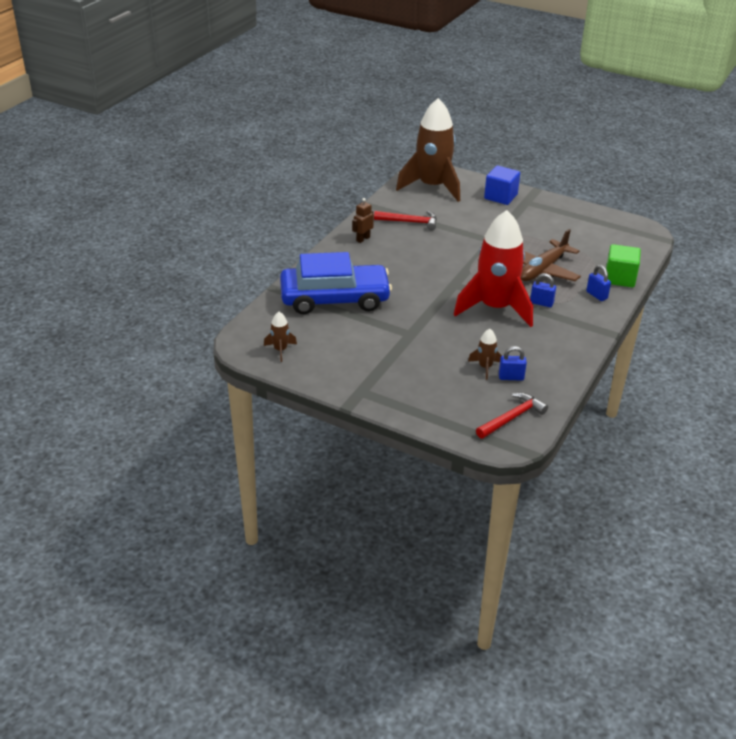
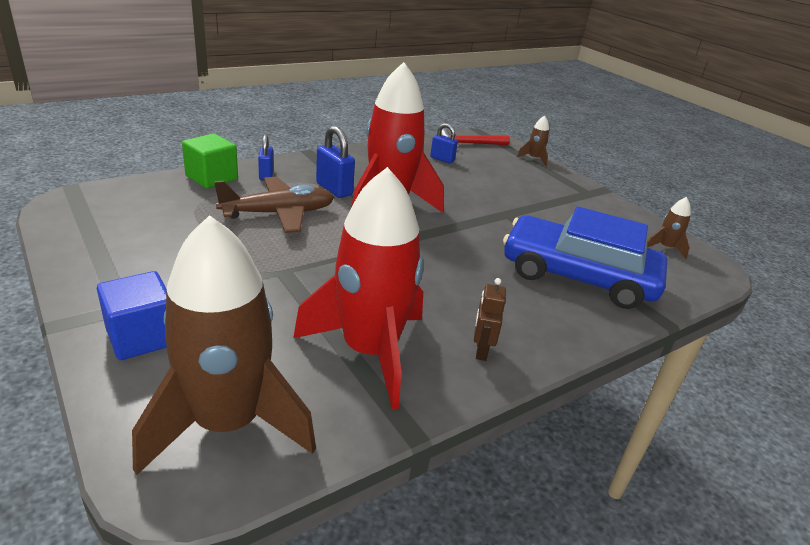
camera: 155 degrees left, 5 degrees down
brown robot [352,198,374,243] -> brown robot turned 120 degrees clockwise [474,278,506,361]
red hammer [374,211,437,231] -> red rocket [293,167,424,410]
brown rocket [468,329,502,380] -> brown rocket moved to [517,115,549,166]
blue padlock [530,273,556,307] -> blue padlock [316,126,355,198], size x1.52

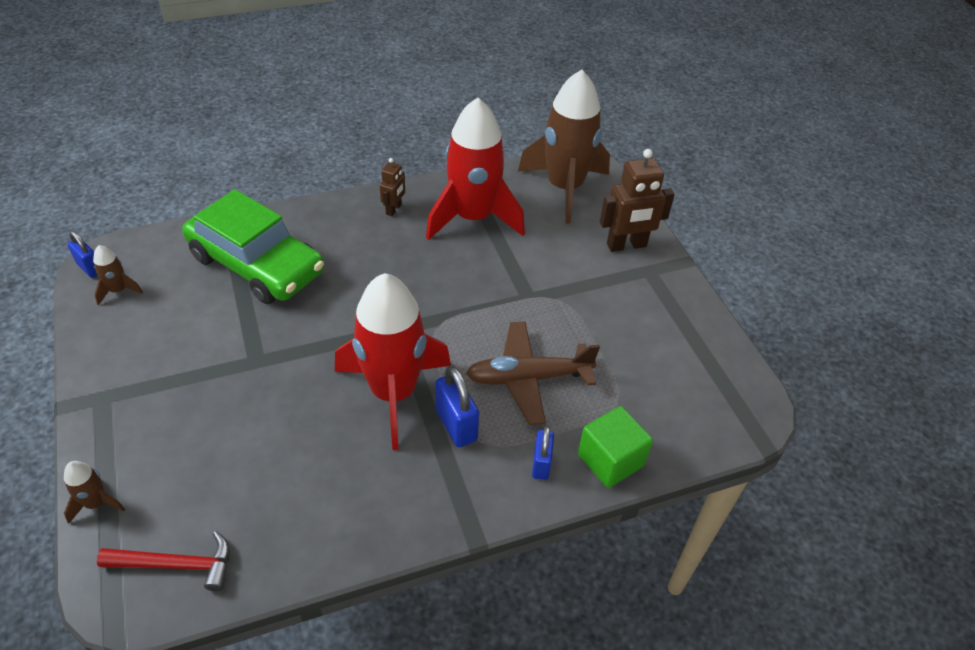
camera: 165 degrees left, 15 degrees up
blue cube [97,271,167,360] -> brown robot [600,149,675,252]
blue padlock [430,123,458,163] -> blue padlock moved to [67,231,98,278]
blue car [503,206,667,309] -> green car [182,189,324,304]

